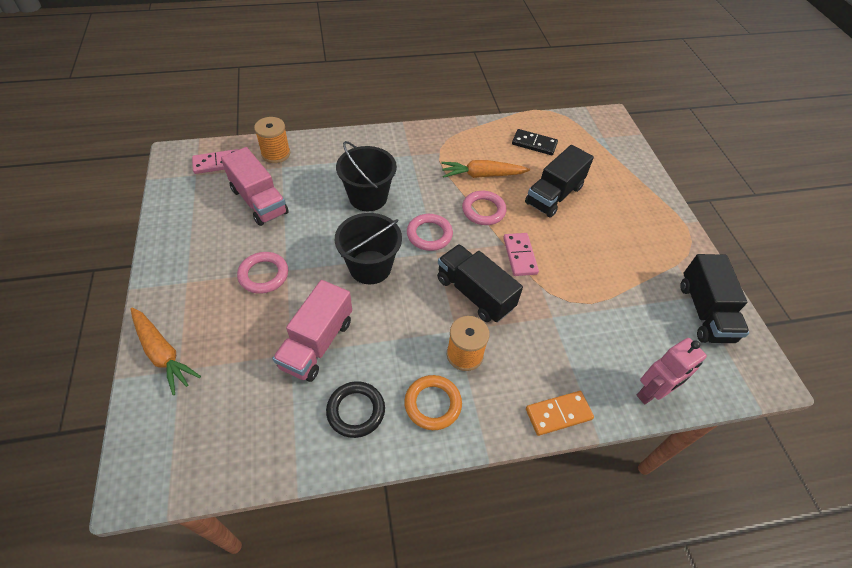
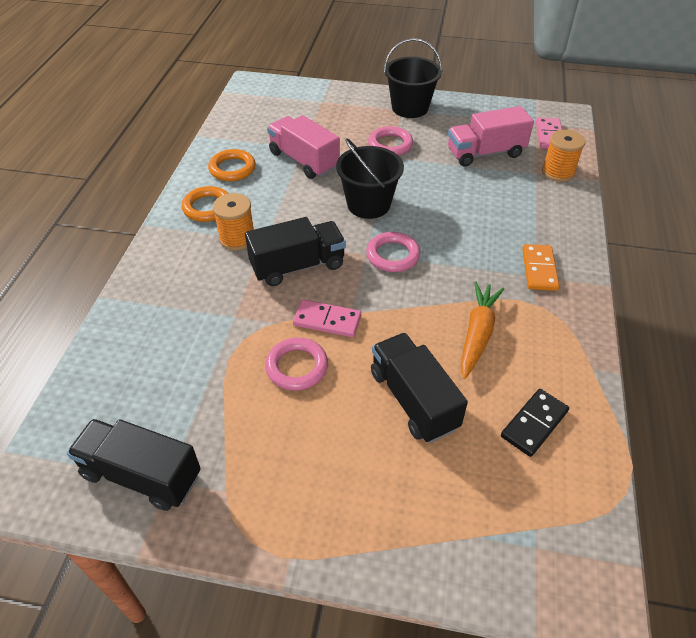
camera: 115 degrees right, 5 degrees down
orange carrot [130,308,201,395] -> none
black ring [326,381,385,438] -> orange ring [208,149,256,181]
black bucket [336,141,397,211] -> black bucket moved to [384,38,442,118]
pink ring [462,191,506,225] -> pink ring moved to [265,338,328,391]
orange domino [526,391,594,436] -> orange domino moved to [522,244,559,291]
pink robot [637,338,707,404] -> none

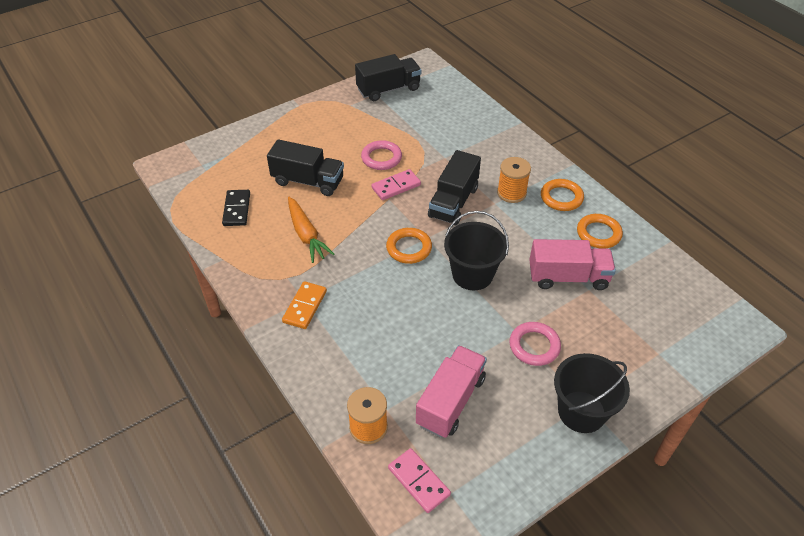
camera: 135 degrees right, 0 degrees up
pink ring [366,232,420,272] -> orange ring [386,228,432,264]
orange domino [522,244,559,291] -> orange domino turned 60 degrees clockwise [282,281,327,329]

